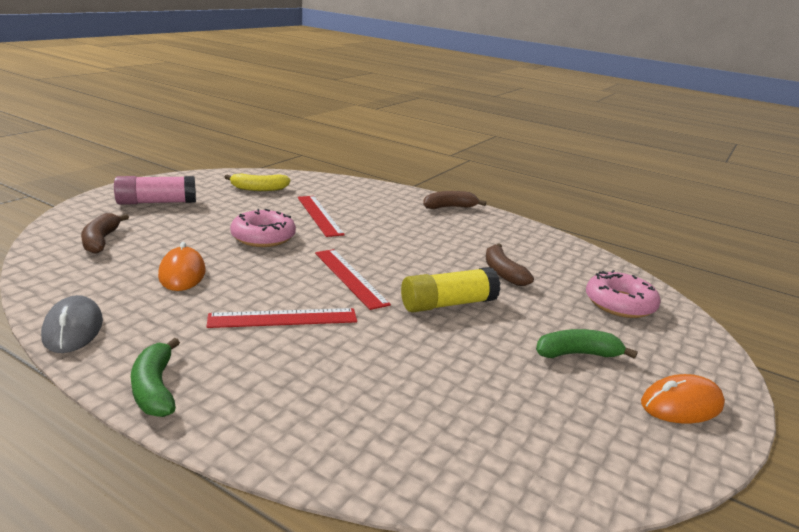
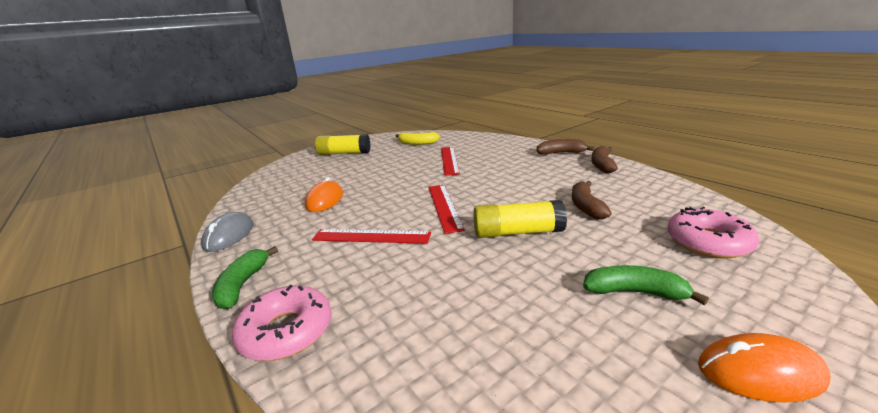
camera: 25 degrees right, 0 degrees up
brown banana [81,213,129,254] -> brown banana moved to [591,146,618,173]
pink glue stick [114,176,196,205] -> yellow glue stick [315,134,370,155]
pink donut [230,209,296,247] -> pink donut moved to [232,285,332,361]

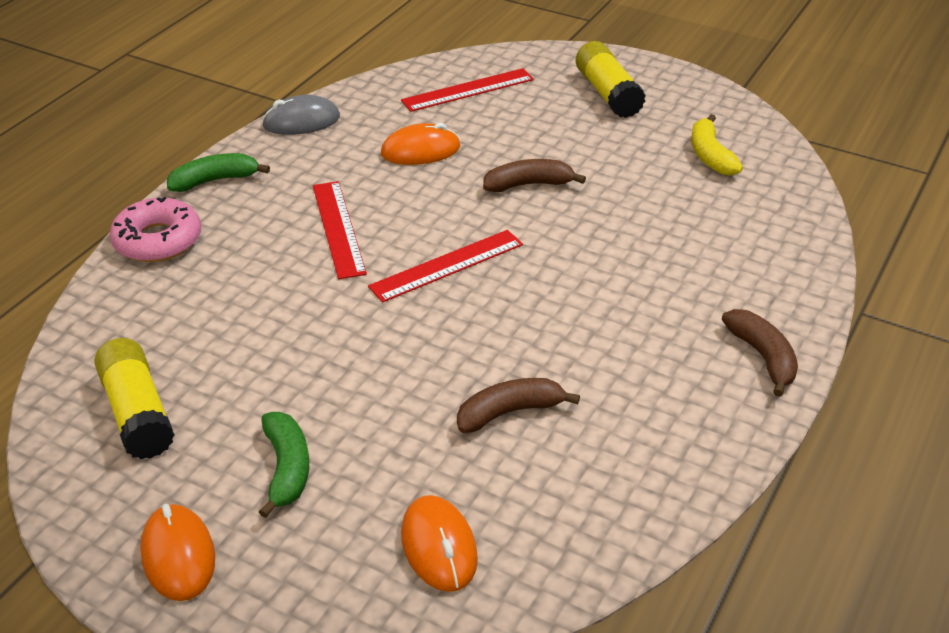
camera: 65 degrees right, 15 degrees up
red ruler [441,147,460,176] -> red ruler moved to [401,68,534,112]
yellow glue stick [473,200,567,238] -> yellow glue stick moved to [94,338,174,459]
brown banana [591,146,618,173] -> brown banana moved to [483,159,586,192]
pink donut [667,207,759,258] -> orange mouse [401,495,478,592]

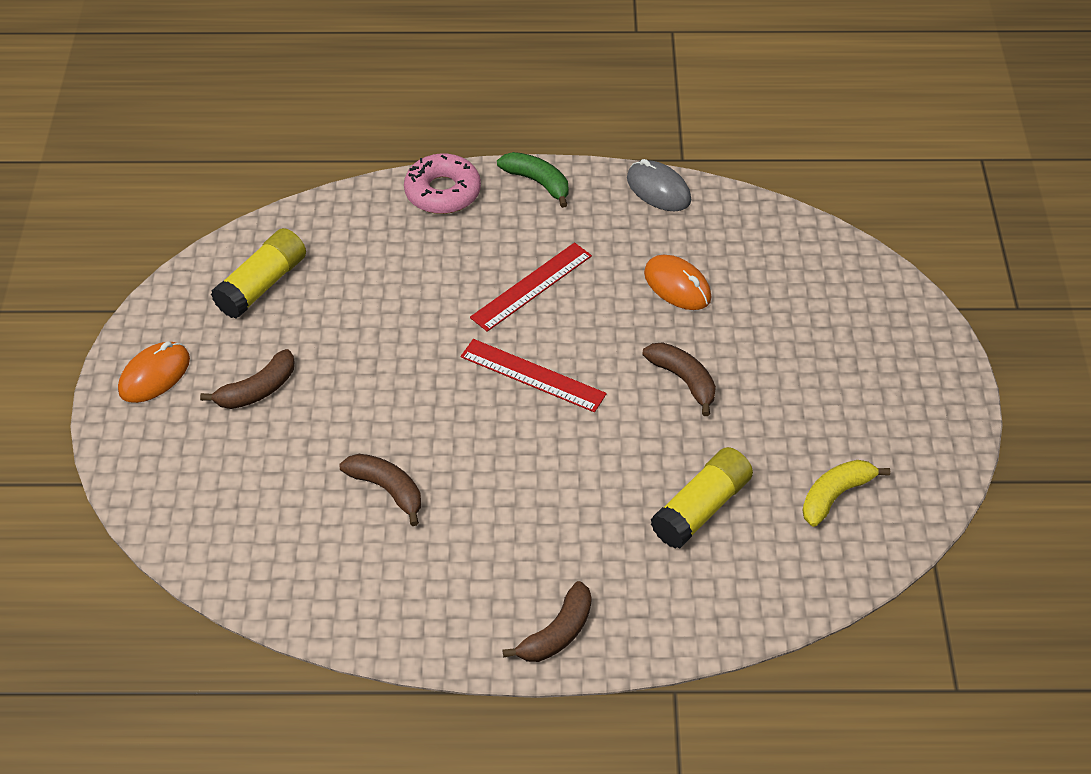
camera: 60 degrees right, 10 degrees up
green banana [259,412,309,518] -> brown banana [200,349,295,409]
red ruler [401,68,534,112] -> none
orange mouse [401,495,478,592] -> none
yellow glue stick [576,41,646,118] -> yellow glue stick moved to [651,447,753,549]

